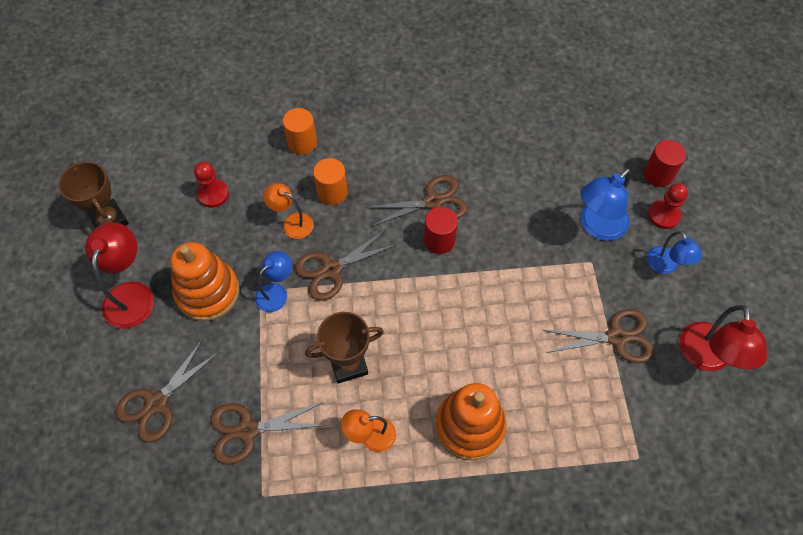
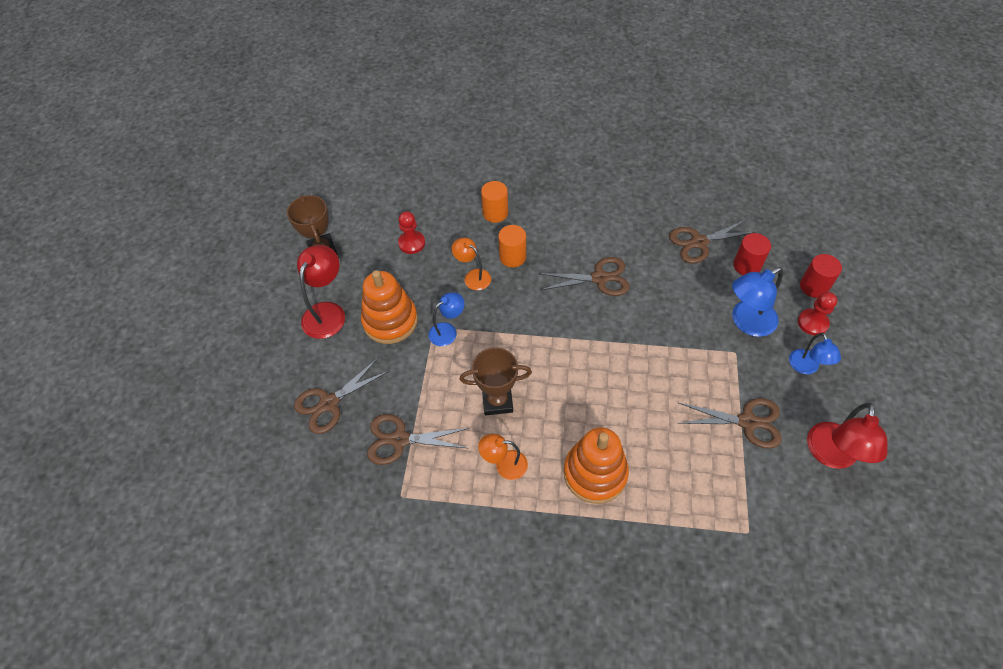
camera: 15 degrees right, 5 degrees down
brown scissors [295,229,398,301] -> brown scissors moved to [669,219,755,263]
red cylinder [424,207,458,254] -> red cylinder moved to [733,233,771,275]

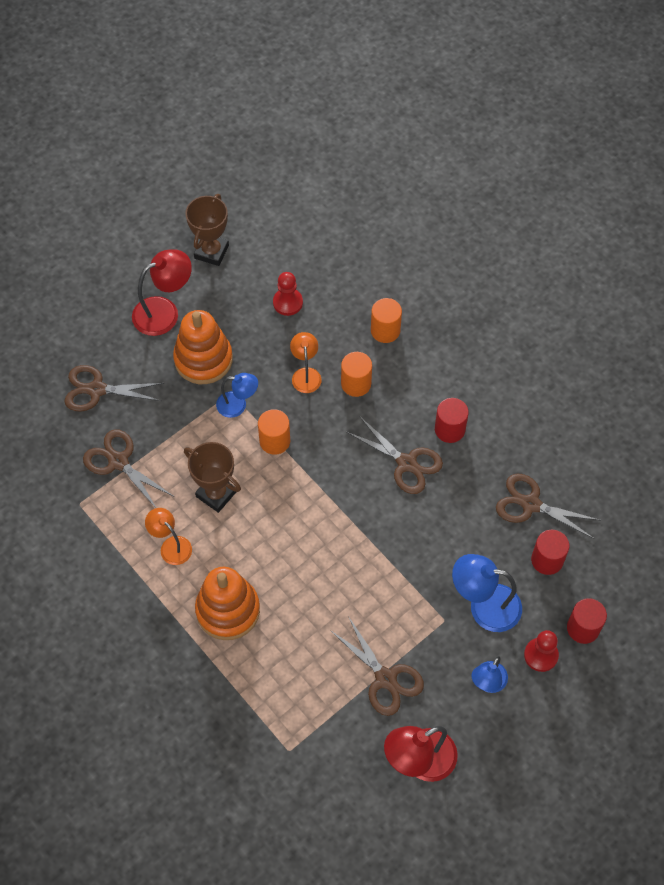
camera: 40 degrees right, 5 degrees up
none -> orange cylinder [258,409,290,455]
none -> red cylinder [435,398,469,443]

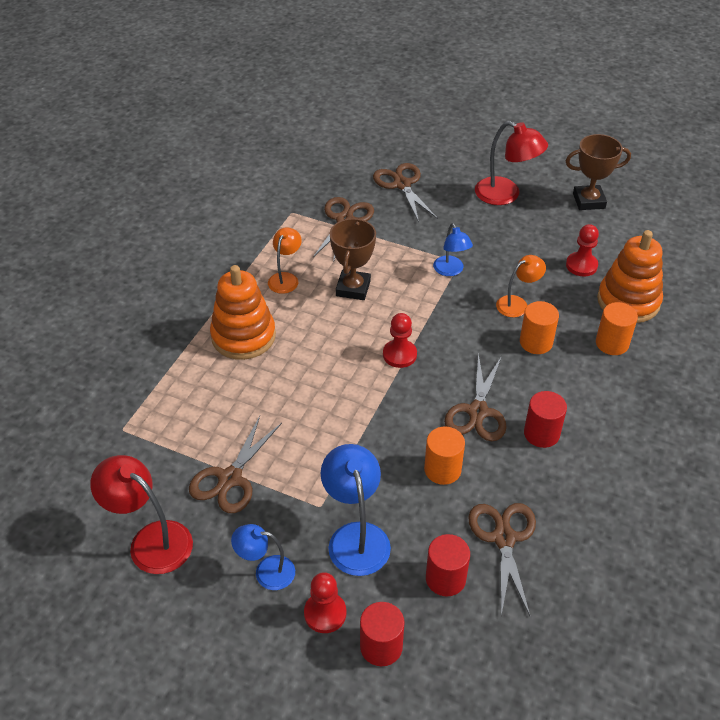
camera: 65 degrees right, 15 degrees down
orange stacking toy [173,310,233,384] -> orange stacking toy moved to [597,230,663,323]
orange cylinder [258,409,290,455] -> orange cylinder moved to [424,427,465,485]
none -> red pawn [383,313,417,368]

